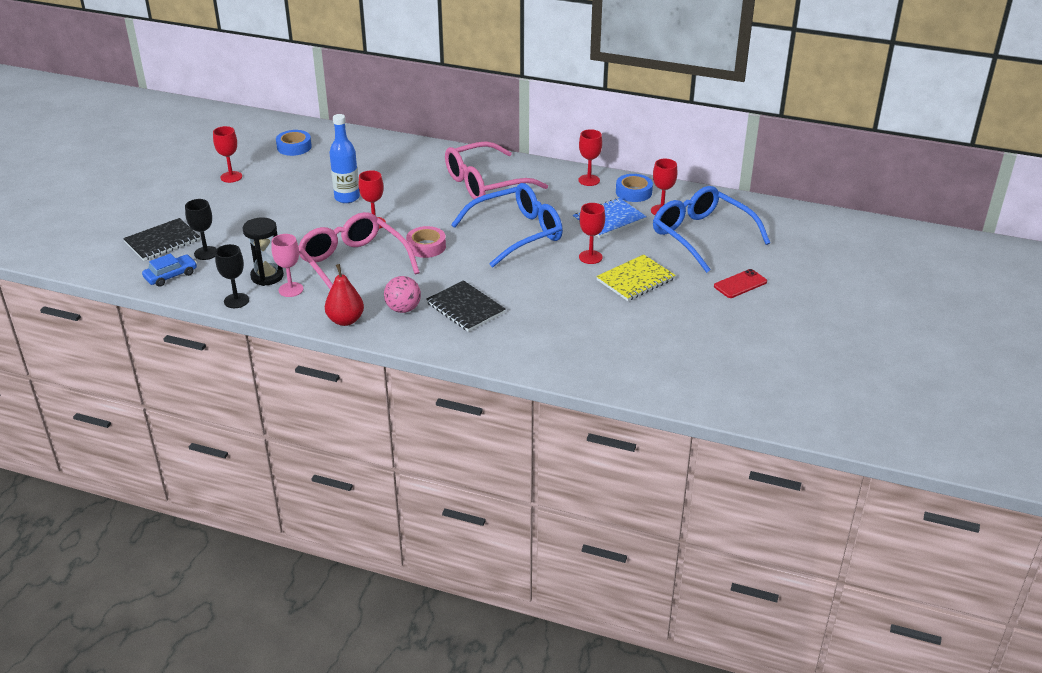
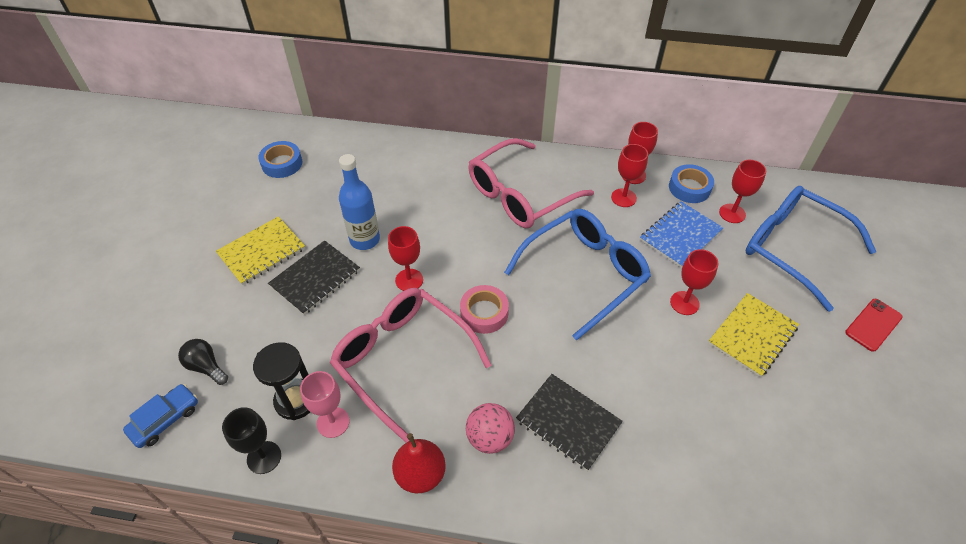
camera: 10 degrees left, 15 degrees up
black notebook [123,218,200,261] -> black notebook moved to [268,240,360,315]
black goblet [185,199,217,260] -> black light bulb [178,339,228,385]
red goblet [213,126,242,183] -> red goblet moved to [611,144,648,207]
none -> yellow notebook [216,216,305,285]

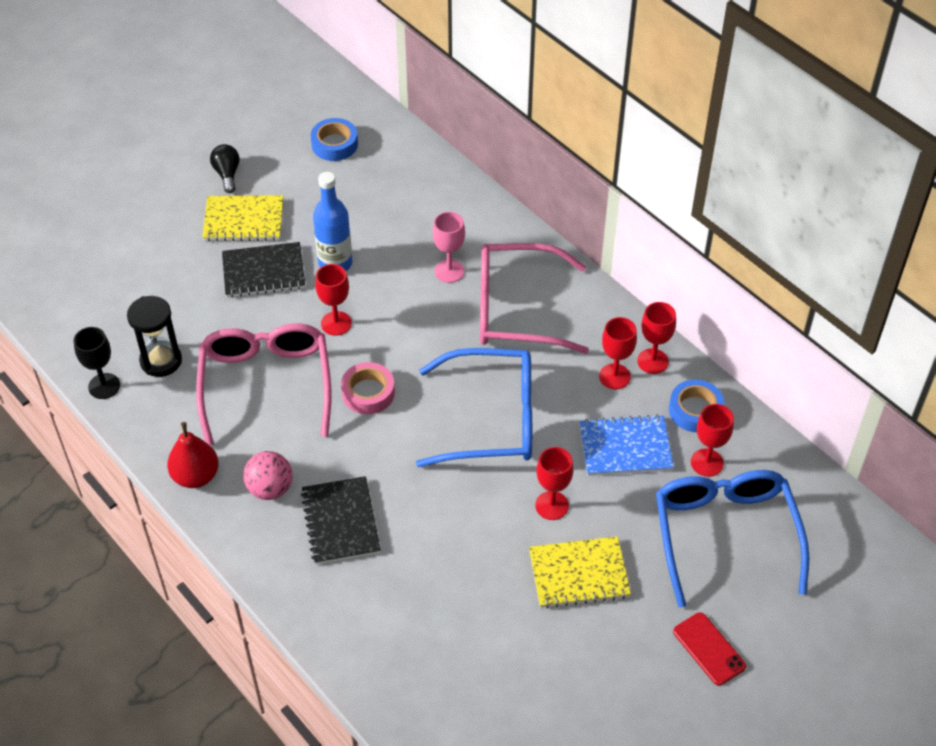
camera: 40 degrees right, 0 degrees up
blue car [123,384,198,448] -> none
black light bulb [178,339,228,385] -> black light bulb moved to [210,144,240,193]
pink goblet [300,371,350,438] -> pink goblet moved to [433,212,465,283]
red phone [845,299,903,352] -> red phone turned 60 degrees clockwise [673,612,746,686]

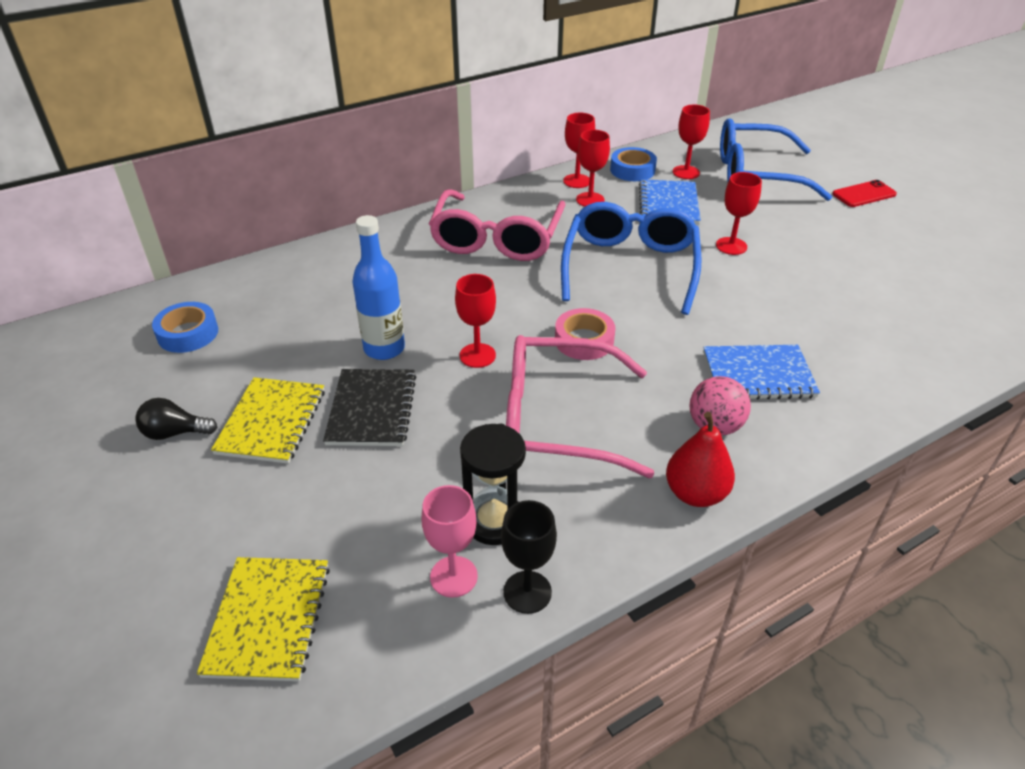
camera: 80 degrees left, 10 degrees down
black notebook [301,476,381,564] -> blue notebook [703,345,820,400]
pink goblet [433,212,465,283] -> pink goblet moved to [422,485,478,598]
yellow notebook [529,536,631,609] -> yellow notebook moved to [197,557,330,681]

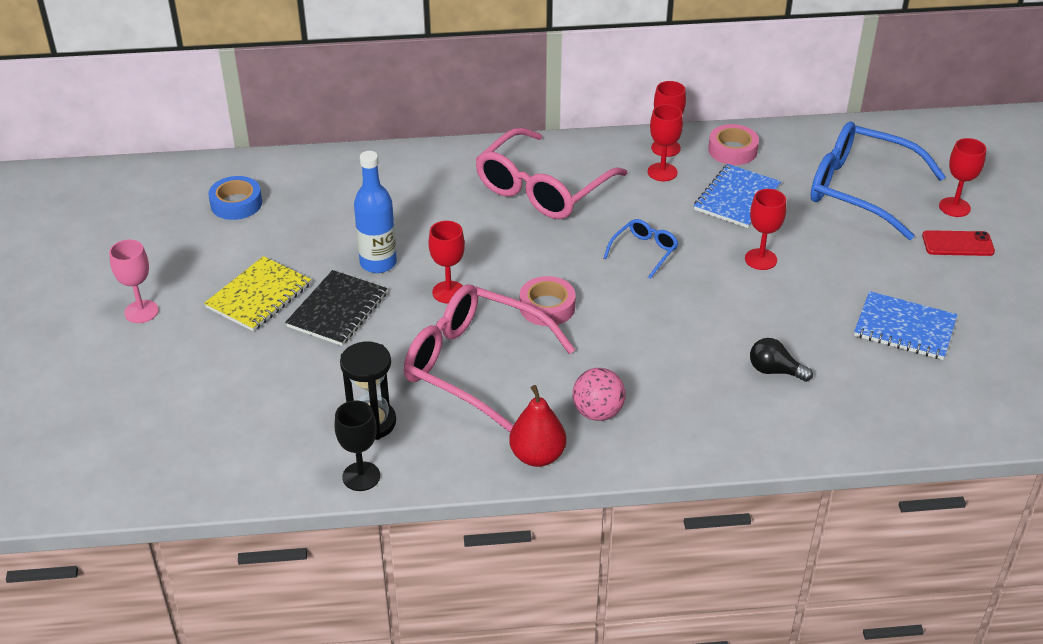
camera: 25 degrees right, 0 degrees up
black light bulb [135,398,217,440] -> black light bulb moved to [750,338,813,382]
yellow notebook [197,557,330,681] -> none
pink goblet [422,485,478,598] -> pink goblet moved to [109,239,159,323]
blue glasses [561,202,702,315] -> blue glasses [604,219,679,279], size x0.46
blue tape [610,147,657,181] -> pink tape [708,124,759,165]
red goblet [673,105,710,179] -> red goblet moved to [939,138,986,217]
blue notebook [703,345,820,400] -> blue notebook moved to [854,291,957,360]

